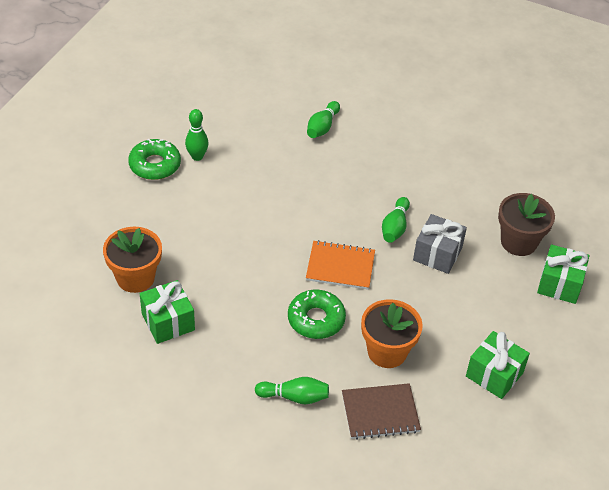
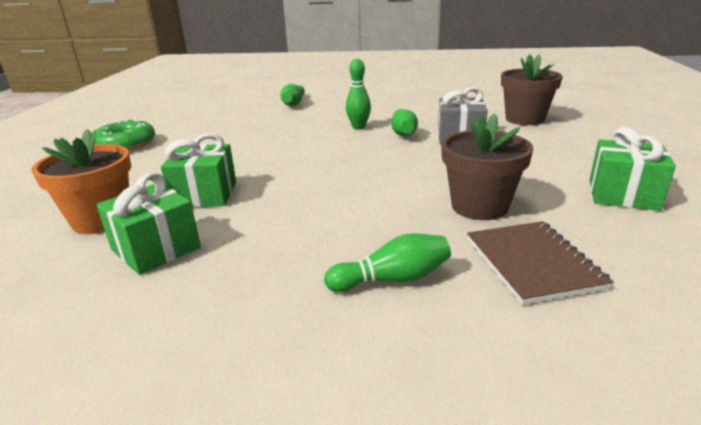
camera: 15 degrees left, 20 degrees down
green bowling pin [185,109,209,161] -> green bowling pin moved to [346,59,371,130]
green donut [288,290,346,339] -> none
orange notebook [306,240,375,290] -> none
brown notebook [342,383,421,439] -> brown notebook turned 75 degrees counterclockwise [467,221,614,305]
orange flower pot [361,299,423,368] -> brown flower pot [441,113,533,220]
green gift [537,245,589,304] -> green gift moved to [161,133,236,207]

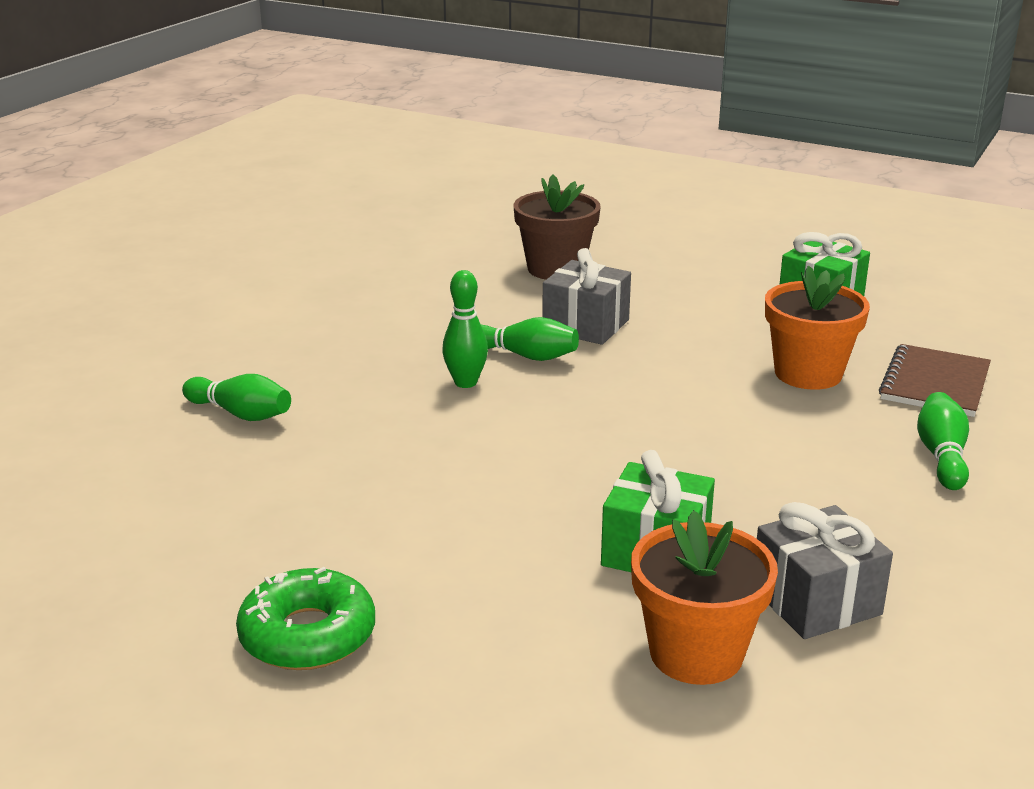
camera: 70 degrees left, 0 degrees up
green gift [96,173,201,275] -> grey gift [757,502,893,639]
brown flower pot [441,113,533,220] -> orange flower pot [765,266,870,390]
brown notebook [467,221,614,305] -> brown notebook turned 75 degrees counterclockwise [879,344,991,417]

